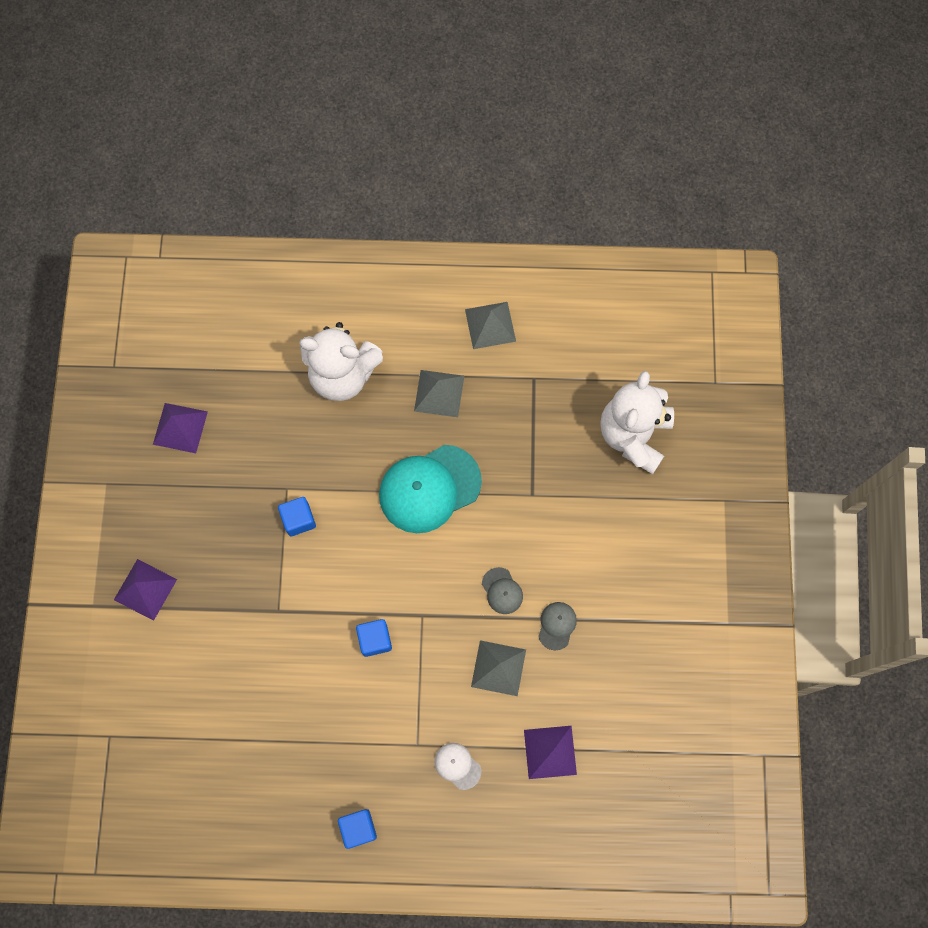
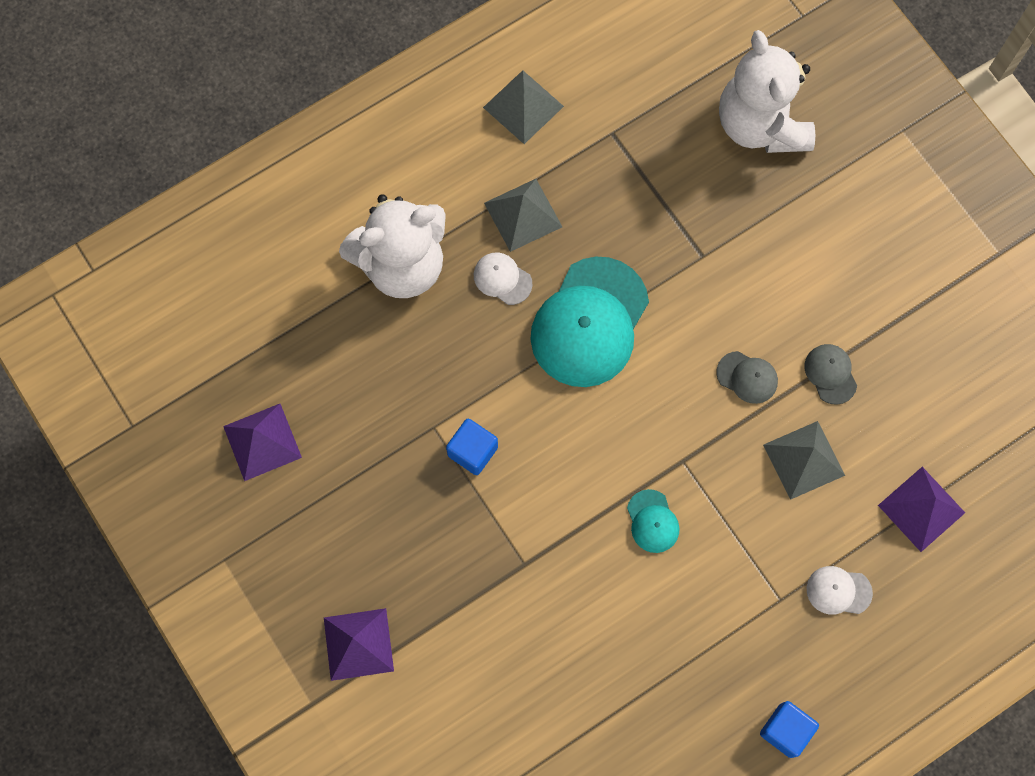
camera: 35 degrees left, 0 degrees up
blue cube [356,619,392,657] -> turquoise cap [627,489,679,553]
none -> white cap [474,252,532,305]

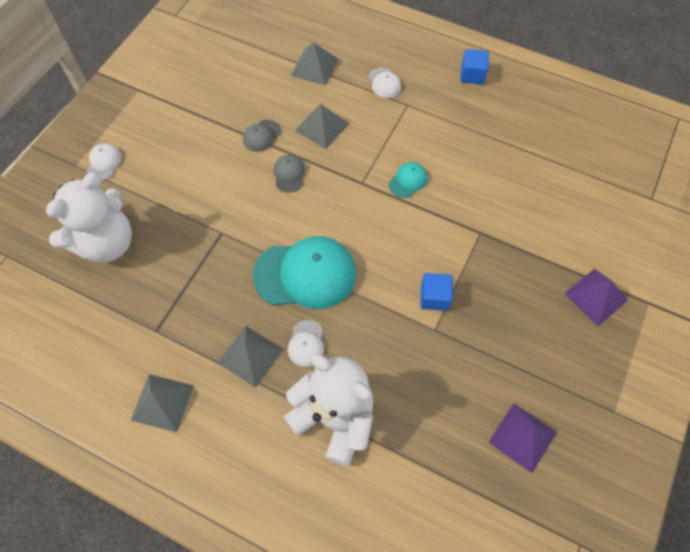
camera: 120 degrees left, 10 degrees down
purple pyramid [878,467,965,552] -> grey pyramid [291,42,338,86]
none -> white cap [87,143,122,180]

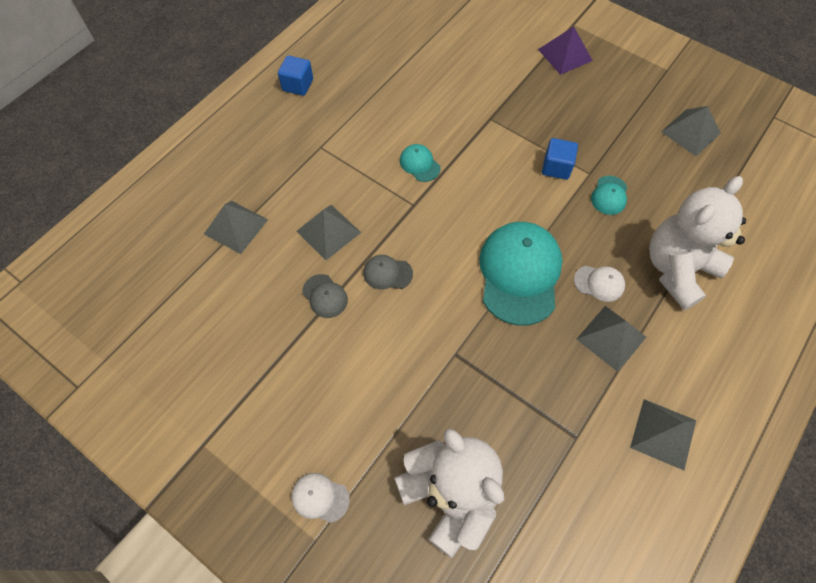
camera: 80 degrees left, 0 degrees up
white cap [368,67,401,98] -> none
purple pyramid [488,403,557,473] -> grey pyramid [661,106,721,156]
none -> turquoise cap [591,176,627,215]

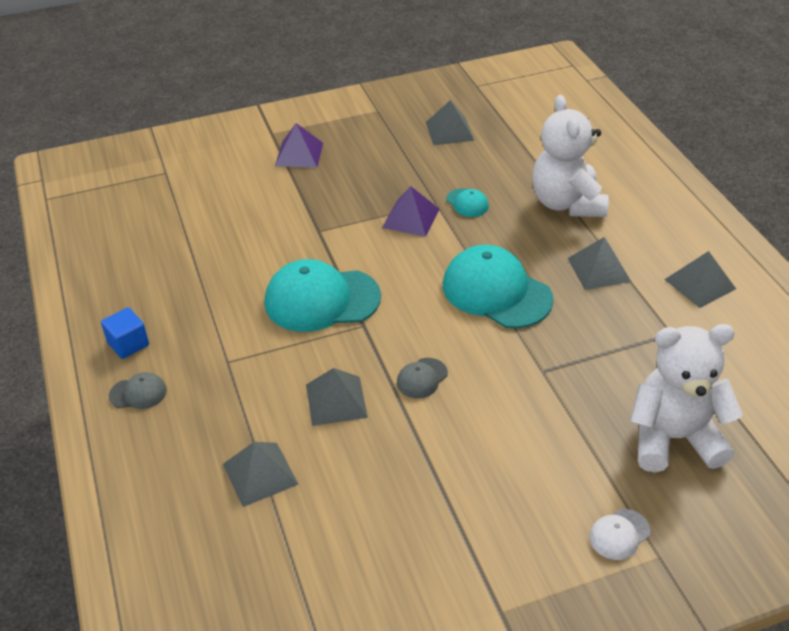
camera: 55 degrees left, 20 degrees down
grey cap [302,274,348,318] -> grey cap moved to [109,372,167,409]
turquoise cap [400,144,441,182] -> turquoise cap [265,259,381,332], size x2.23
blue cube [542,138,578,180] -> purple pyramid [382,186,440,237]
white cap [574,266,625,302] -> none

